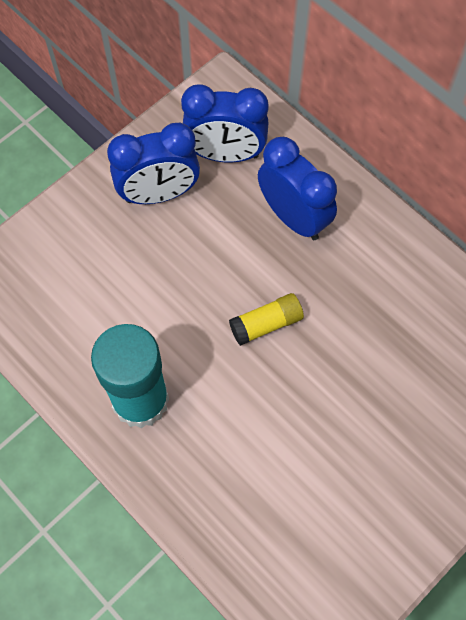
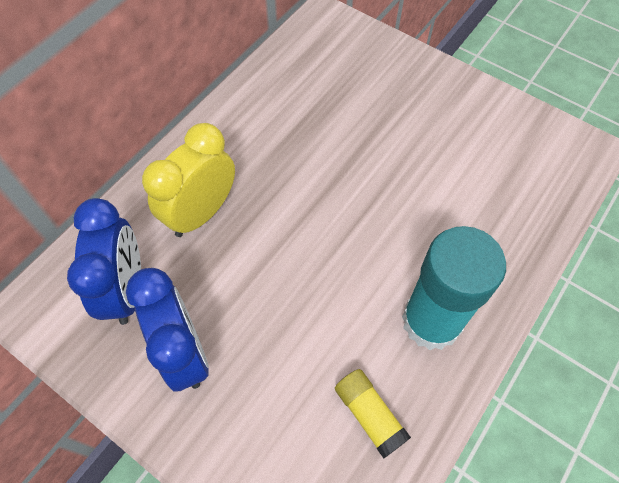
camera: 100 degrees left, 5 degrees down
yellow glue stick [229,293,304,346] -> yellow glue stick moved to [335,369,411,459]
blue clock [258,137,337,240] -> yellow clock [142,123,235,237]

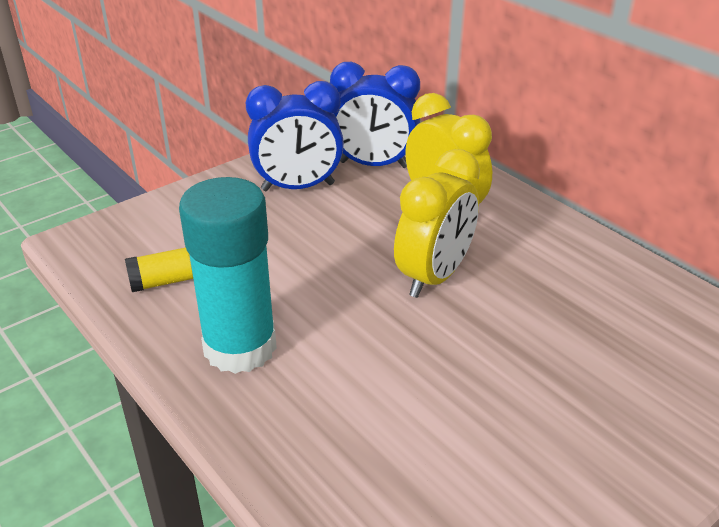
camera: 105 degrees right, 25 degrees down
none -> yellow clock [394,149,480,298]

